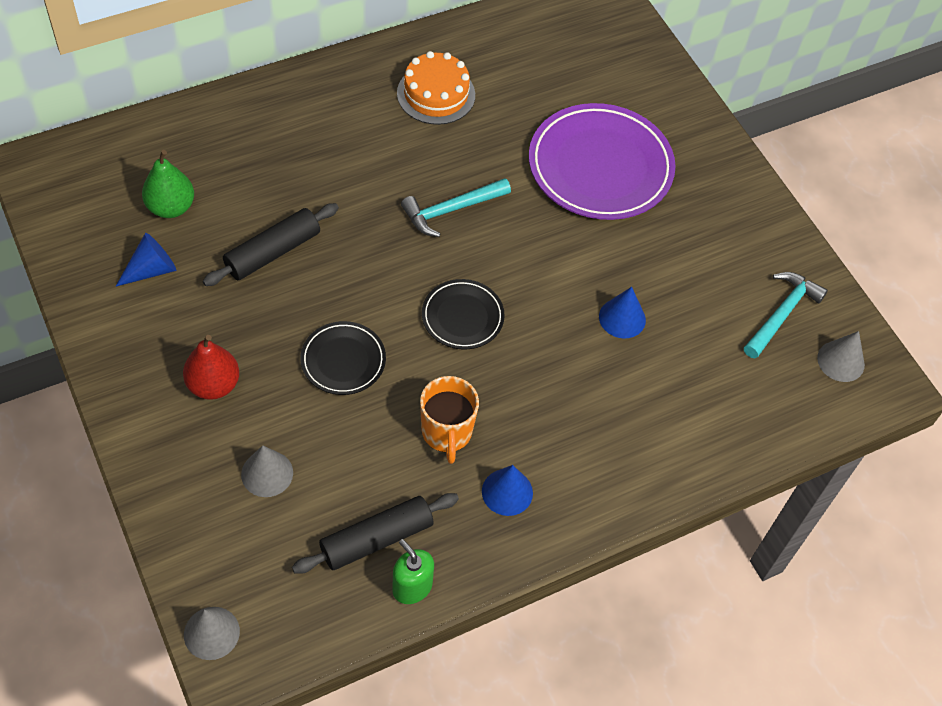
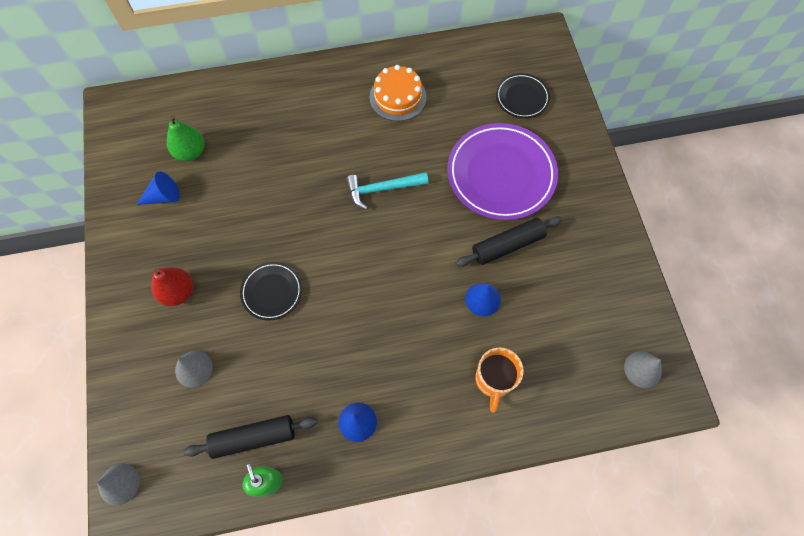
camera: 20 degrees right, 10 degrees up
black rolling pin [203,203,339,286] -> black rolling pin moved to [456,216,562,267]
orange mug [420,376,479,464] -> orange mug moved to [475,347,523,413]
black plate [422,279,505,349] -> black plate moved to [496,73,550,118]
turquoise hammer [744,272,828,359] -> none

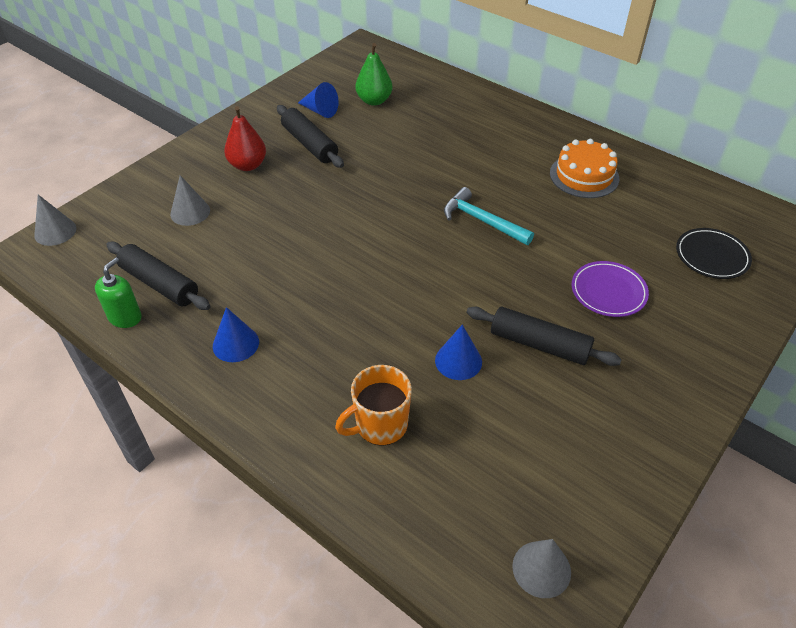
camera: 50 degrees right, 20 degrees down
black plate [240,262,302,321] -> none
purple plate [447,123,558,220] -> purple plate [572,261,649,317], size x0.52
none -> black rolling pin [277,105,344,168]

